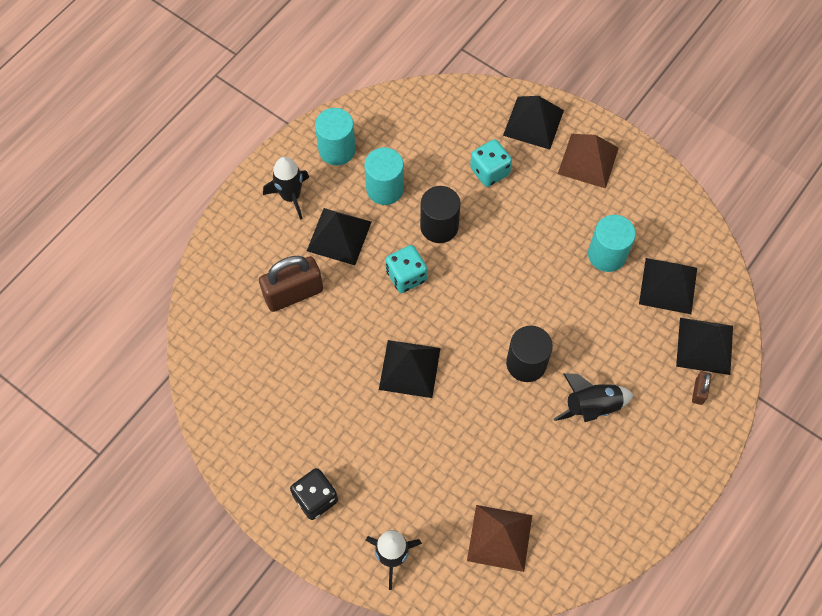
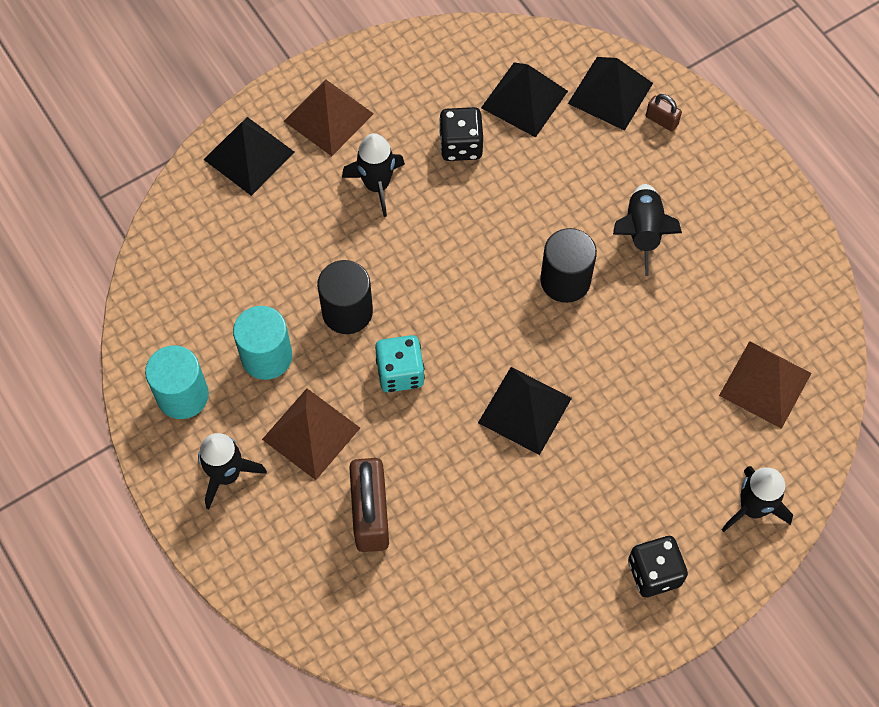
camera: 70 degrees left, 0 degrees up
black pyramid [307,208,371,265] -> brown pyramid [262,388,360,480]
turquoise dice [470,139,512,187] -> none
turquoise cylinder [588,215,636,272] -> black dice [439,107,483,161]
none -> black rocket [342,133,405,217]

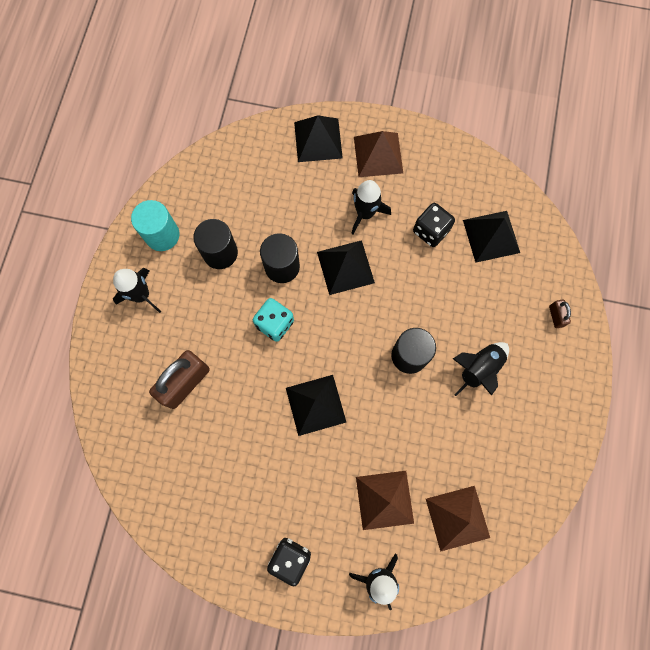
camera: 45 degrees right, 10 degrees up
turquoise cylinder [233,306,292,380] -> black cylinder [193,219,238,269]
brown pyramid [262,388,360,480] -> brown pyramid moved to [356,471,414,530]
black pyramid [568,57,653,131] -> black pyramid moved to [317,240,375,295]

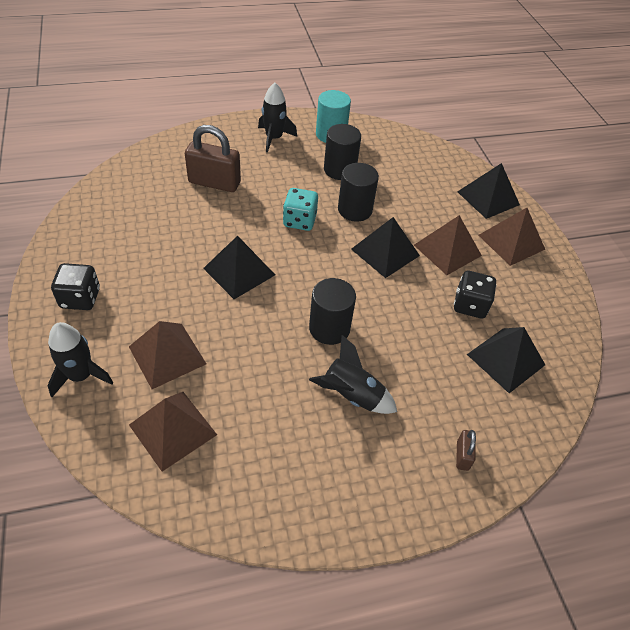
camera: 60 degrees right, 25 degrees down
black rocket [351,180,391,234] -> brown pyramid [414,215,482,275]
brown padlock [549,300,571,328] -> brown padlock turned 45 degrees counterclockwise [456,430,476,471]

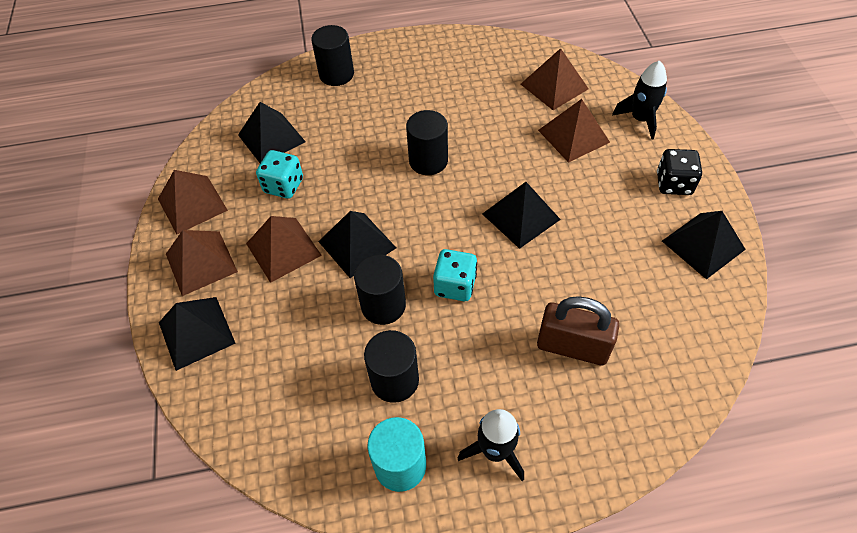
camera: 170 degrees left, 5 degrees up
black rocket [309,335,397,414] -> none
black dice [454,271,496,319] -> turquoise dice [256,150,303,199]
brown padlock [456,430,476,471] -> black cylinder [311,25,354,86]
none -> brown pyramid [158,170,228,234]
none -> black pyramid [662,211,746,279]

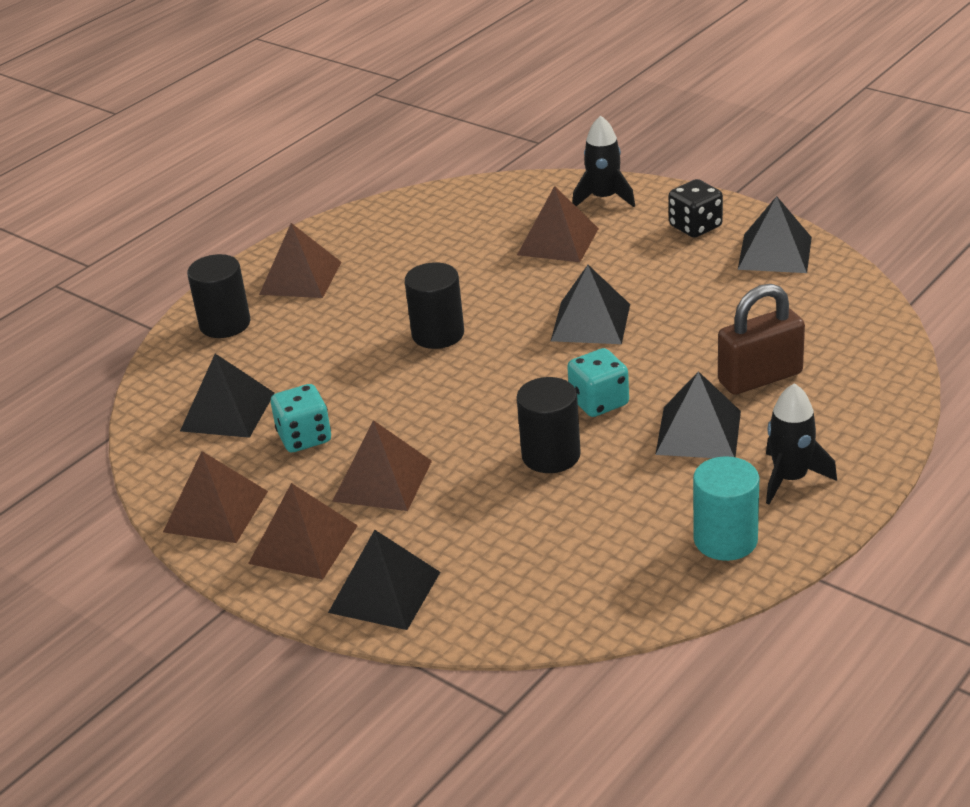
camera: 40 degrees left, 20 degrees down
black pyramid [318,211,396,278] -> black pyramid moved to [655,371,741,458]
black cylinder [364,330,419,403] -> none
brown pyramid [521,48,589,110] -> brown pyramid moved to [259,223,341,298]

